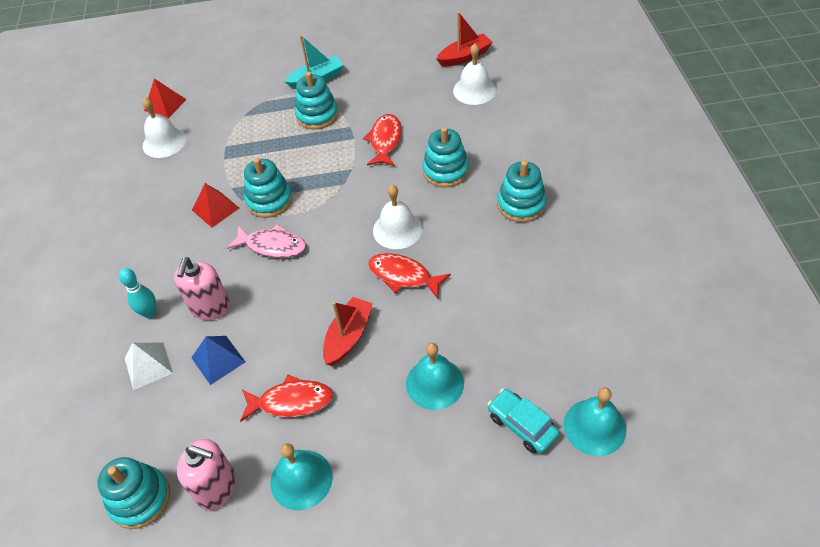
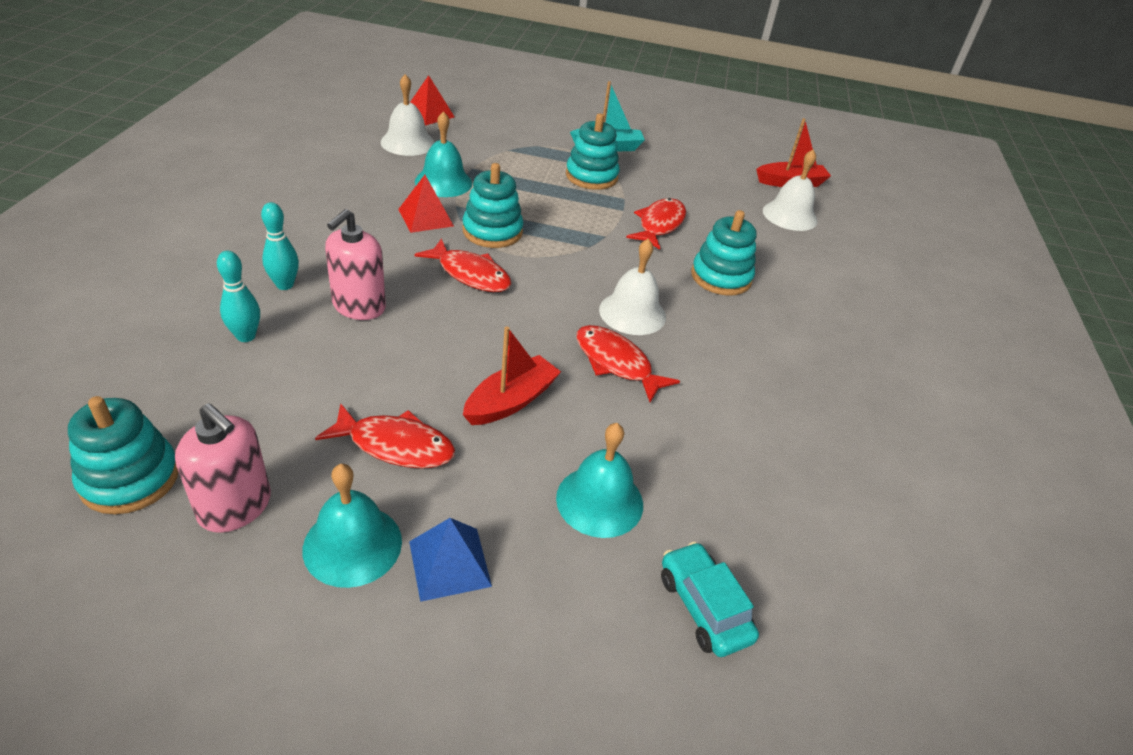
camera: 10 degrees right, 10 degrees down
white pyramid [125,343,173,390] -> turquoise bowling pin [217,251,260,342]
blue pyramid [191,336,245,385] -> blue pyramid moved to [409,518,492,602]
pink fish [227,224,306,258] -> red fish [414,238,511,292]
turquoise stacking toy [497,160,547,222] -> none
turquoise bell [564,387,626,456] -> turquoise bell moved to [415,111,472,197]

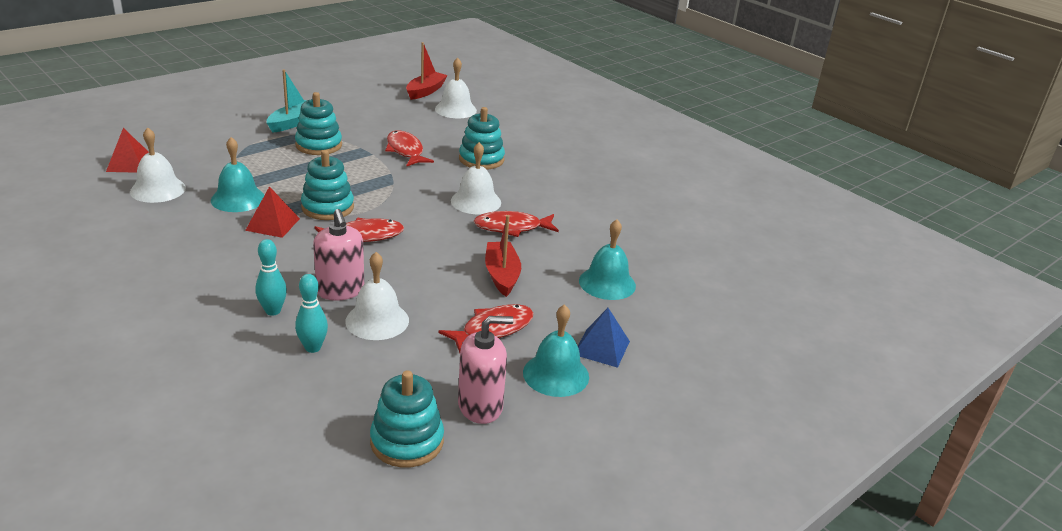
camera: 50 degrees left, 10 degrees down
turquoise car [661,542,759,657] -> none
none -> white bell [345,252,409,340]

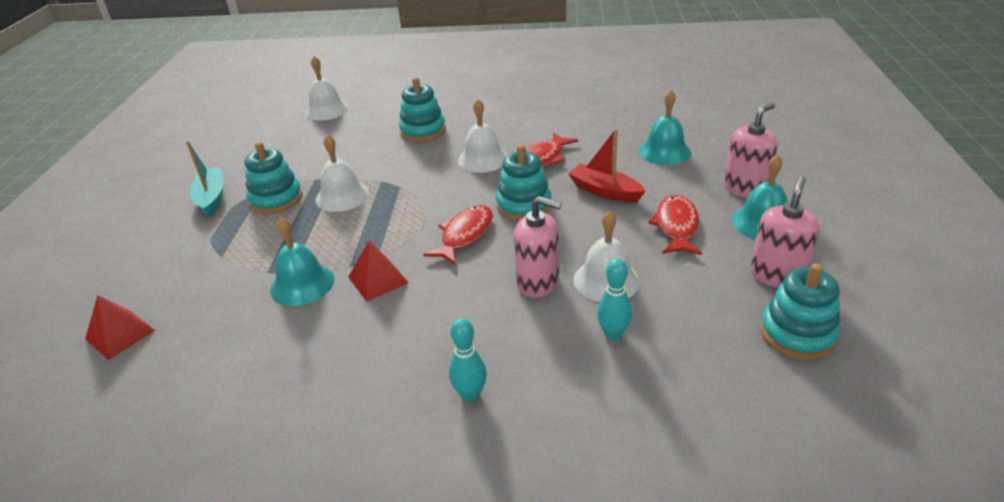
camera: 40 degrees left, 5 degrees up
white bell [130,127,186,203] -> white bell moved to [316,134,369,212]
turquoise bowling pin [255,239,287,316] -> turquoise bowling pin moved to [449,318,487,402]
turquoise stacking toy [301,150,354,220] -> turquoise stacking toy moved to [496,145,551,221]
red fish [385,130,434,166] -> none
red boat [406,42,448,100] -> none
blue pyramid [578,308,630,368] -> pink soap dispenser [724,103,778,198]

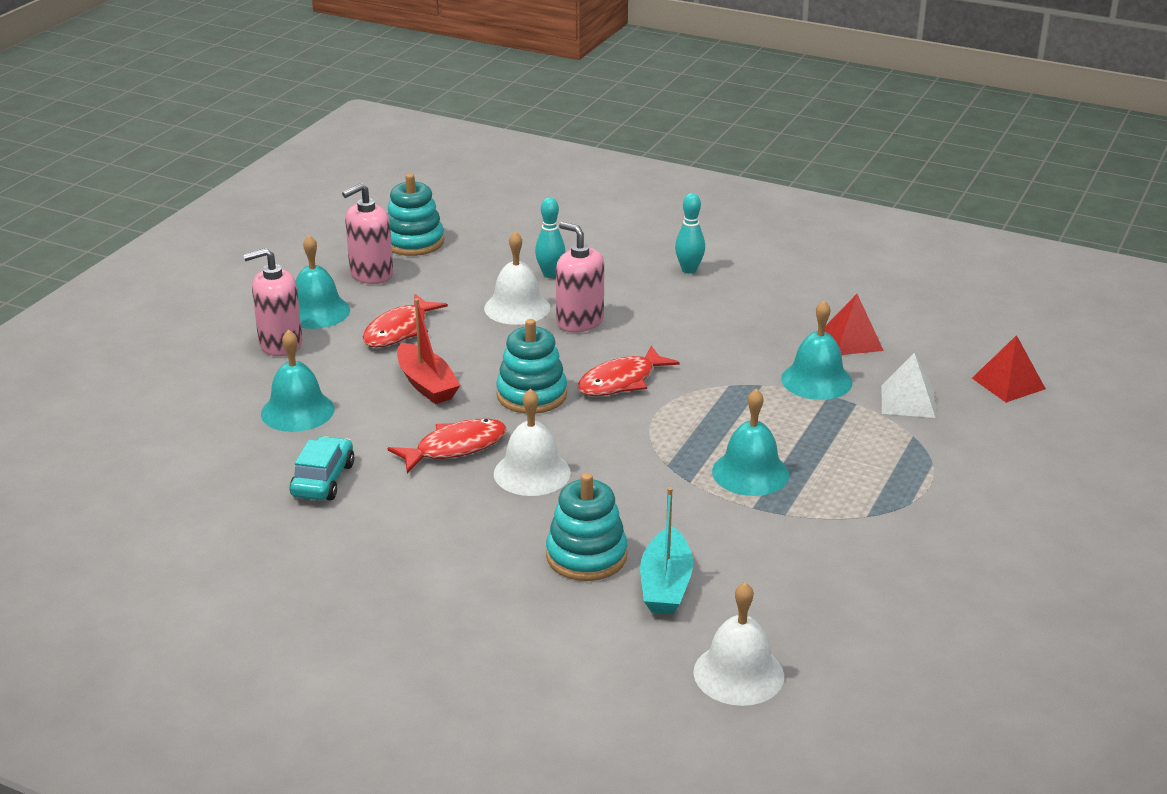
camera: 160 degrees left, 5 degrees down
turquoise boat [186,141,224,217] -> turquoise boat moved to [640,487,693,614]
turquoise stacking toy [245,142,302,214] -> none
white bell [316,134,369,212] -> turquoise bell [712,389,789,496]
red pyramid [348,240,409,302] -> red pyramid moved to [825,294,884,355]
none -> turquoise car [290,436,355,500]
none -> white pyramid [882,353,936,418]

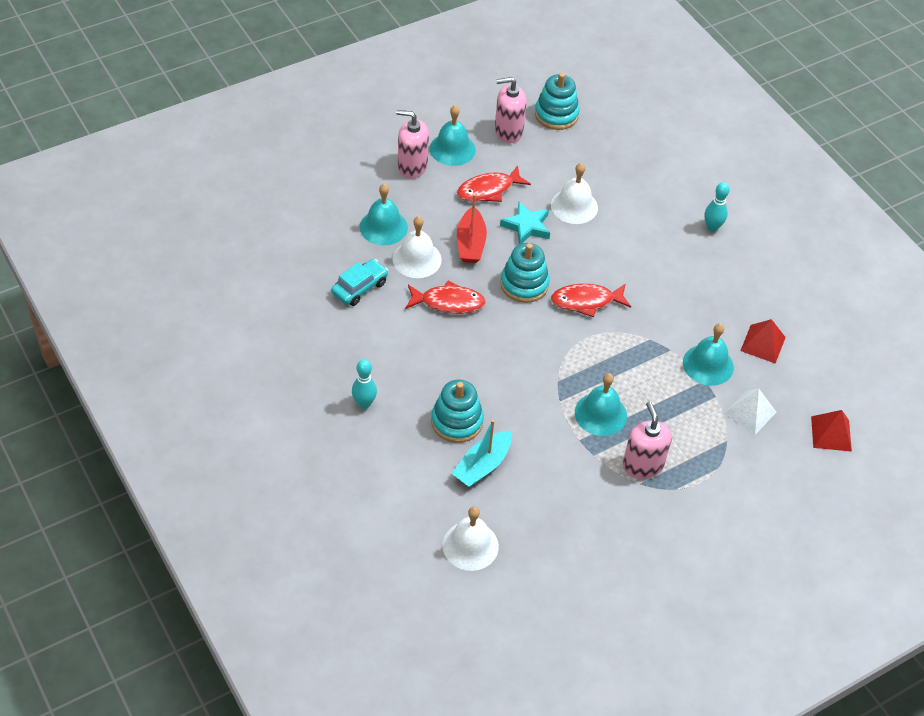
camera: 30 degrees right, 20 degrees up
white bell [494,388,571,496] -> white bell moved to [393,216,442,278]
turquoise bowling pin [535,197,565,278] -> turquoise bowling pin moved to [352,359,377,409]
pink soap dispenser [556,222,604,332] -> pink soap dispenser moved to [623,402,672,479]
none -> turquoise star [500,202,550,244]

